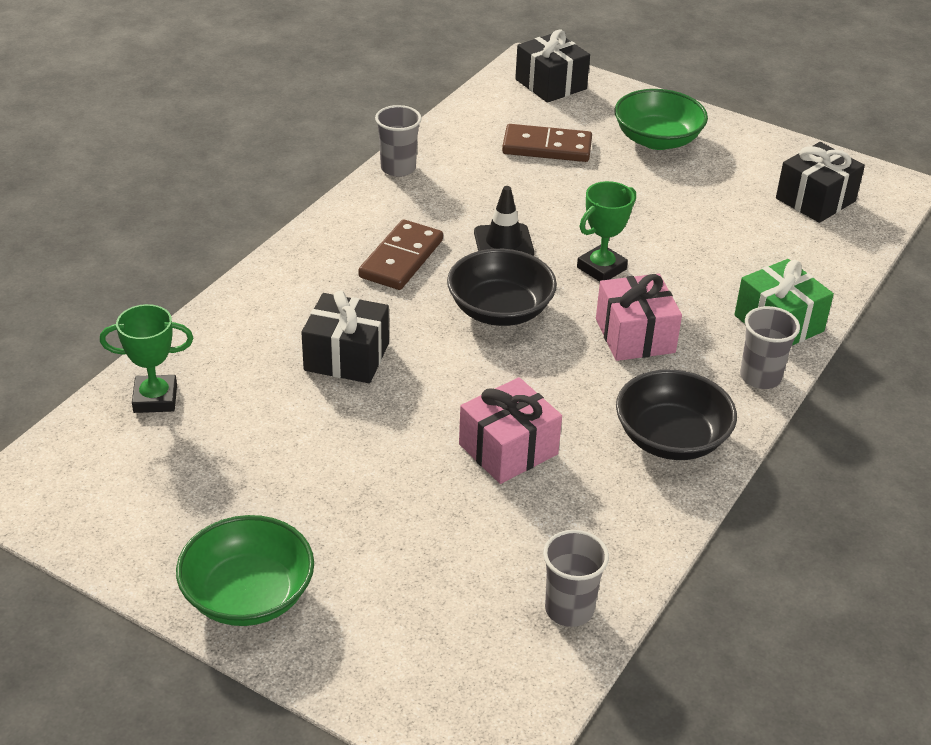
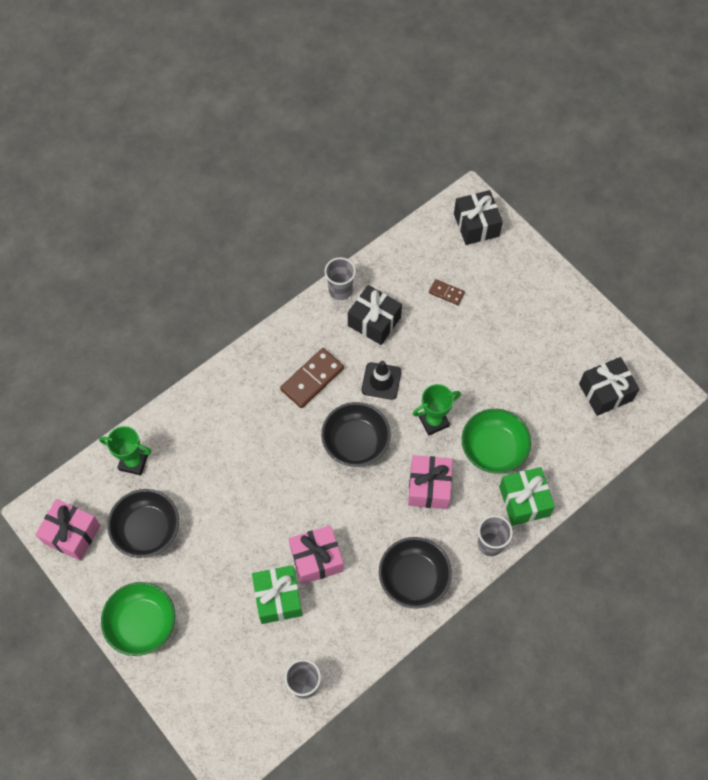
camera: 20 degrees right, 25 degrees up
black gift [301,290,389,383] -> black gift moved to [348,285,402,345]
brown domino [502,124,592,162] -> brown domino [429,279,465,305], size x0.55
green bowl [614,89,708,150] -> green bowl moved to [462,409,531,474]
none -> pink gift [35,499,101,561]
none -> black bowl [107,489,179,558]
none -> green gift [252,565,302,624]

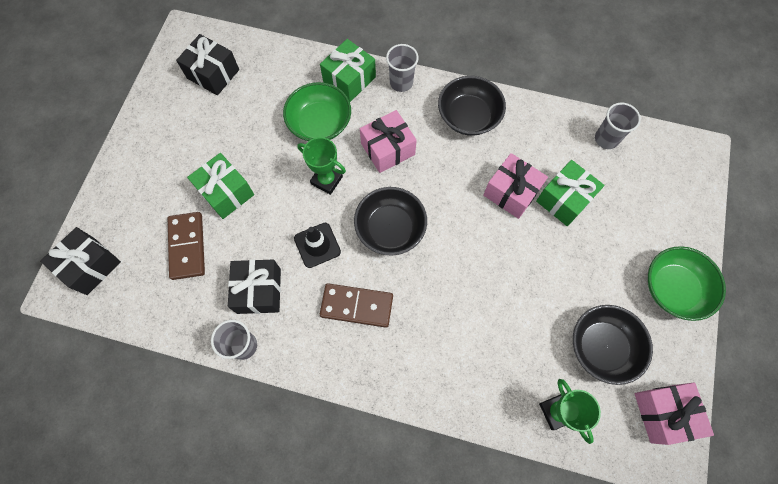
camera: 125 degrees left, 5 degrees up
brown domino [429,279,465,305] -> brown domino [168,212,205,280], size x1.81
none -> green gift [187,153,254,219]

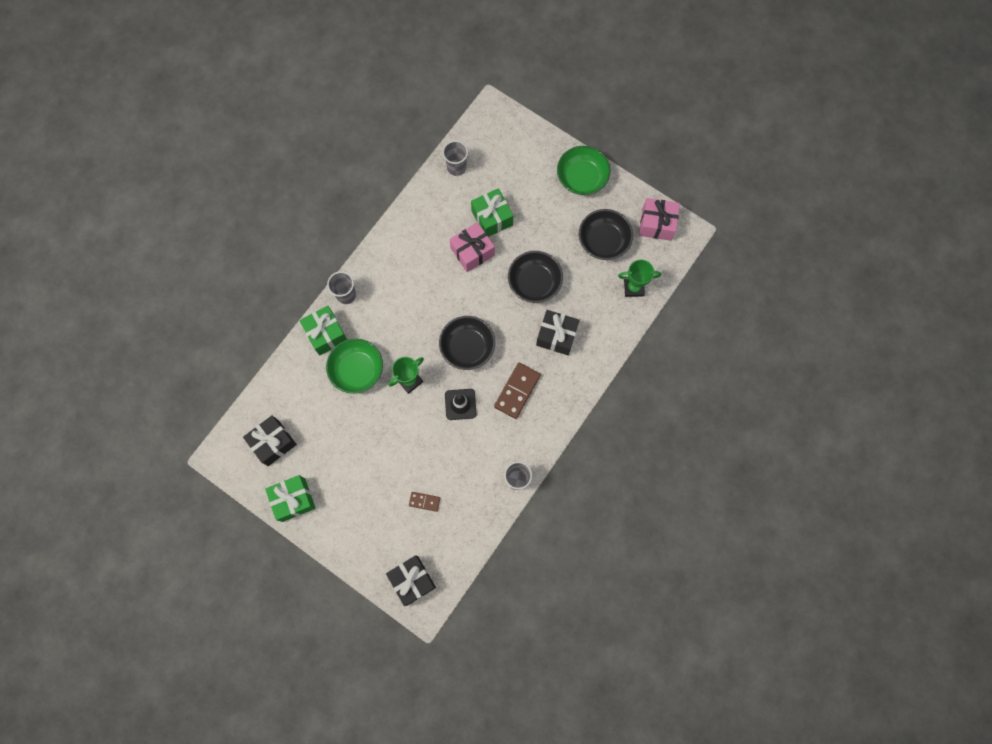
camera: 70 degrees left, 5 degrees up
brown domino [168,212,205,280] -> brown domino [409,492,440,512], size x0.55
green gift [187,153,254,219] -> green gift moved to [265,475,316,522]
black gift [228,260,281,314] -> black gift moved to [536,310,580,355]
pink gift [360,110,417,173] -> none
black bowl [438,76,506,136] -> black bowl moved to [508,251,563,303]

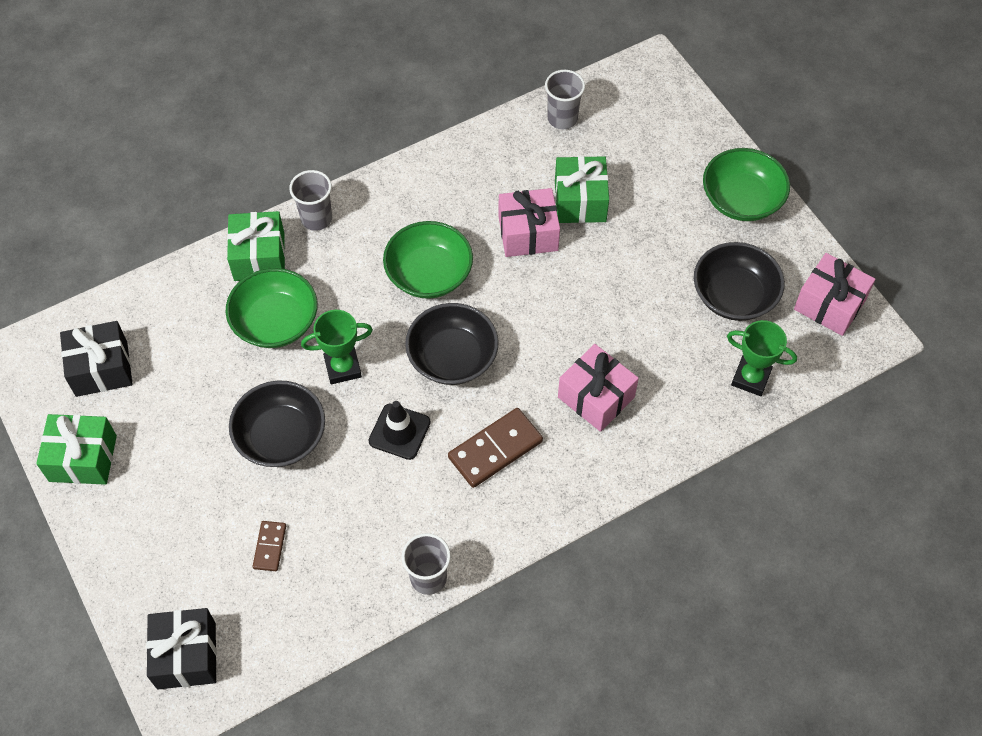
camera: 25 degrees right, 15 degrees down
brown domino [409,492,440,512] -> brown domino turned 60 degrees clockwise [253,521,286,571]
black bowl [508,251,563,303] -> black bowl moved to [229,380,325,467]
black gift [536,310,580,355] -> pink gift [558,344,639,432]
none -> green bowl [383,221,473,299]

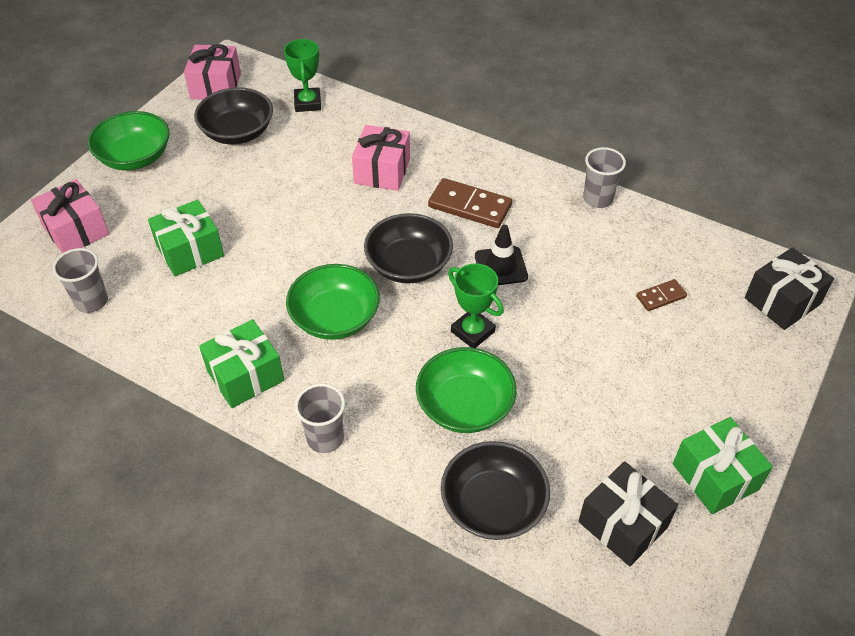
camera: 120 degrees left, 10 degrees down
green gift [227,211,285,281] -> green gift moved to [199,319,284,408]
black bowl [229,380,325,467] -> black bowl moved to [441,441,550,540]
pink gift [498,188,560,257] -> pink gift moved to [31,179,109,253]

